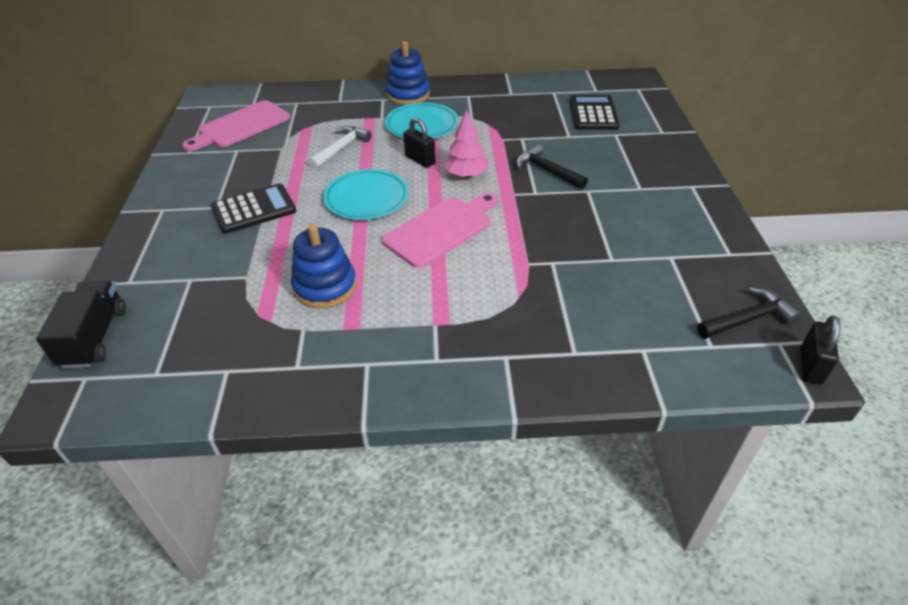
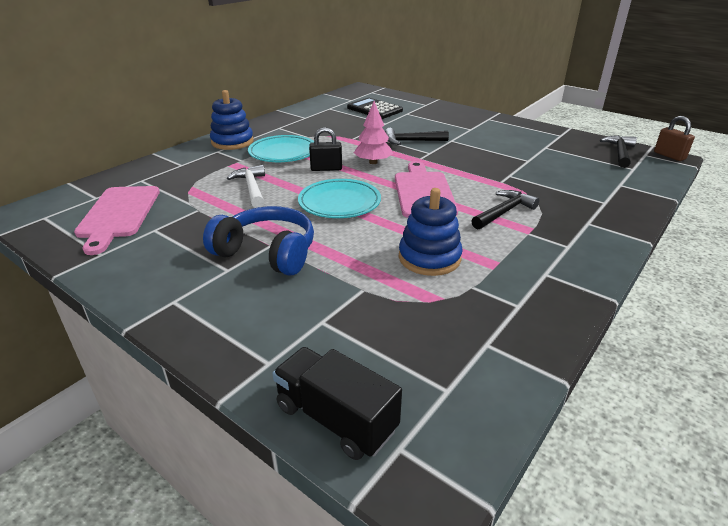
camera: 50 degrees left, 10 degrees down
black calculator [211,183,296,234] -> blue headphones [203,206,314,276]
black padlock [800,315,841,385] -> brown padlock [654,116,695,161]
none -> black hammer [471,190,539,229]

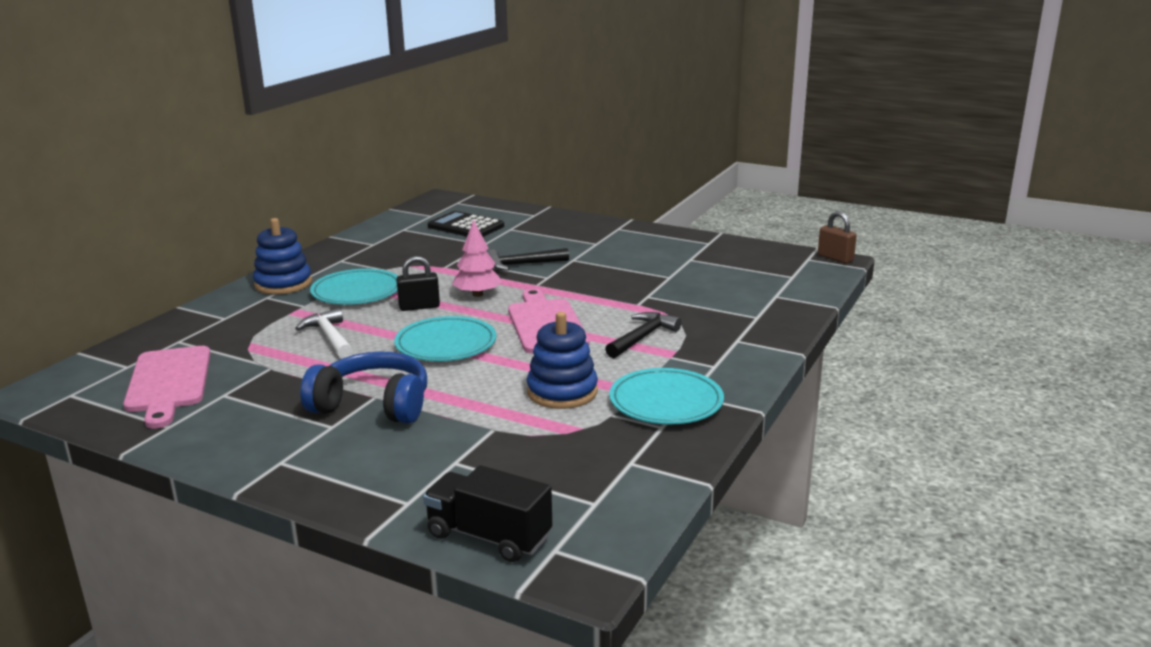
camera: 10 degrees left, 10 degrees down
black hammer [600,135,637,168] -> none
none -> turquoise plate [609,368,724,424]

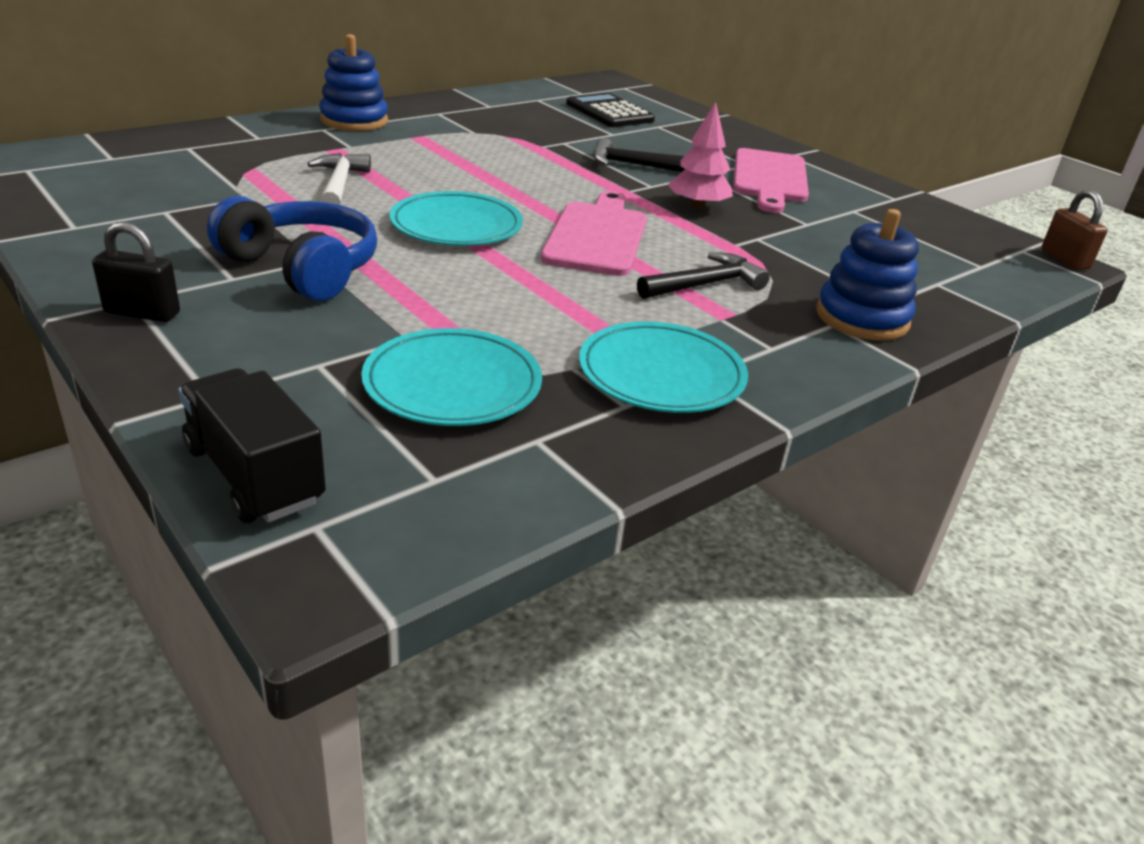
camera: 20 degrees right, 10 degrees up
pink cutting board [123,346,211,428] -> pink cutting board moved to [733,148,809,213]
turquoise plate [310,269,398,305] -> turquoise plate moved to [361,328,542,426]
black padlock [396,256,440,311] -> black padlock moved to [92,222,180,322]
pink tree [452,220,503,297] -> pink tree moved to [668,102,733,209]
blue stacking toy [527,312,598,409] -> blue stacking toy moved to [816,209,919,340]

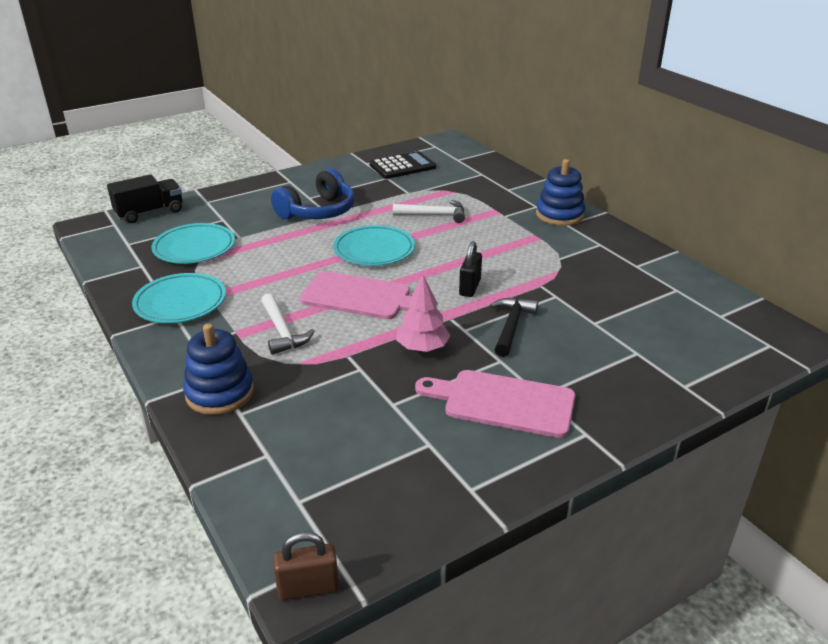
camera: 100 degrees right, 0 degrees up
black padlock [92,222,180,322] -> black padlock moved to [459,241,482,297]
black calculator [567,93,655,127] -> black calculator moved to [370,151,436,179]
black hammer [637,252,770,299] -> white hammer [261,293,315,355]

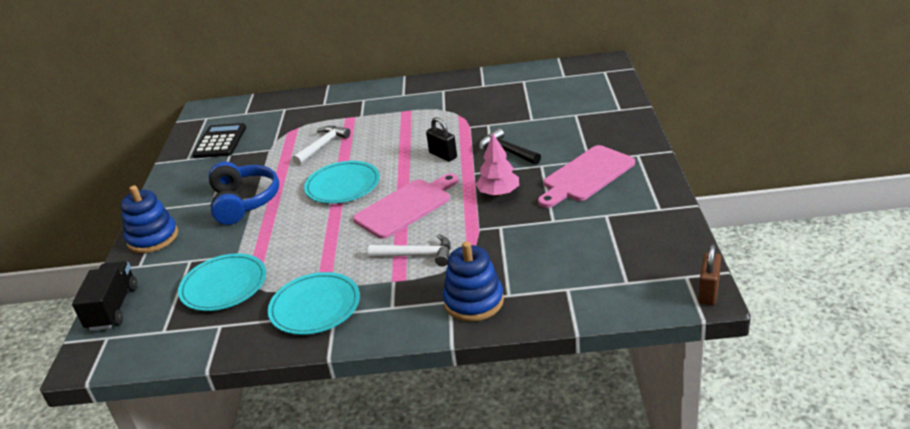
camera: 55 degrees left, 0 degrees up
blue stacking toy [536,159,585,226] -> blue stacking toy moved to [121,185,178,253]

